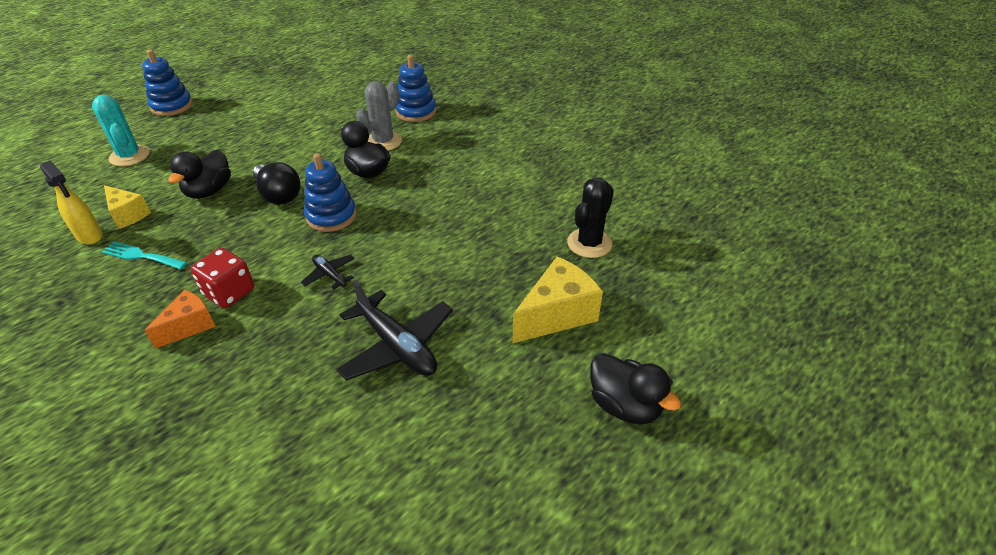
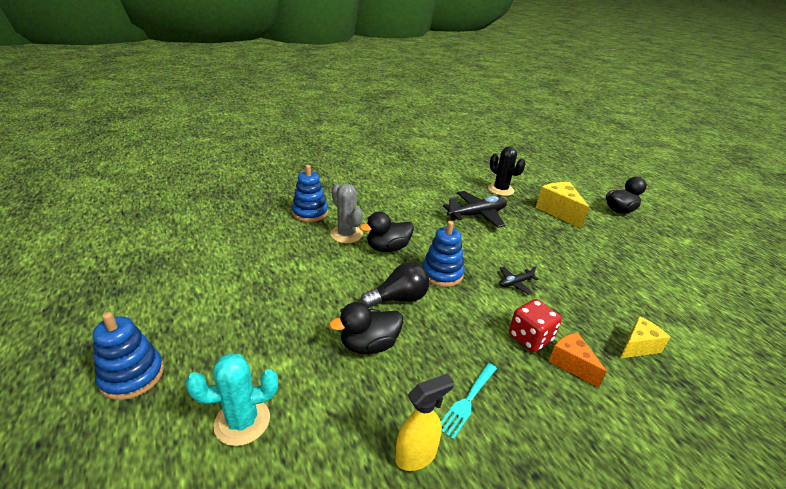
camera: 75 degrees left, 10 degrees down
yellow cheese [104,185,151,229] -> yellow cheese moved to [620,316,670,358]
black duck [168,150,231,199] -> black duck turned 120 degrees clockwise [329,302,403,354]
black plane [336,280,453,380] -> black plane moved to [443,191,507,228]

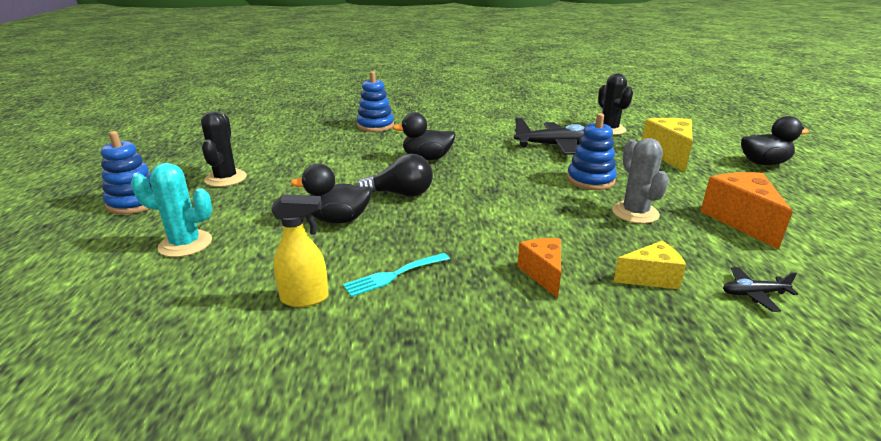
camera: 25 degrees right, 5 degrees down
grey cactus [330,183,363,243] -> grey cactus moved to [612,138,669,224]
blue stacking toy [422,221,465,287] -> blue stacking toy moved to [567,113,617,190]
black plane [499,266,539,295] -> black plane moved to [723,267,798,312]
red dice [509,299,562,352] -> none
none -> black cactus [201,111,247,187]
none -> orange cheese [700,172,793,249]

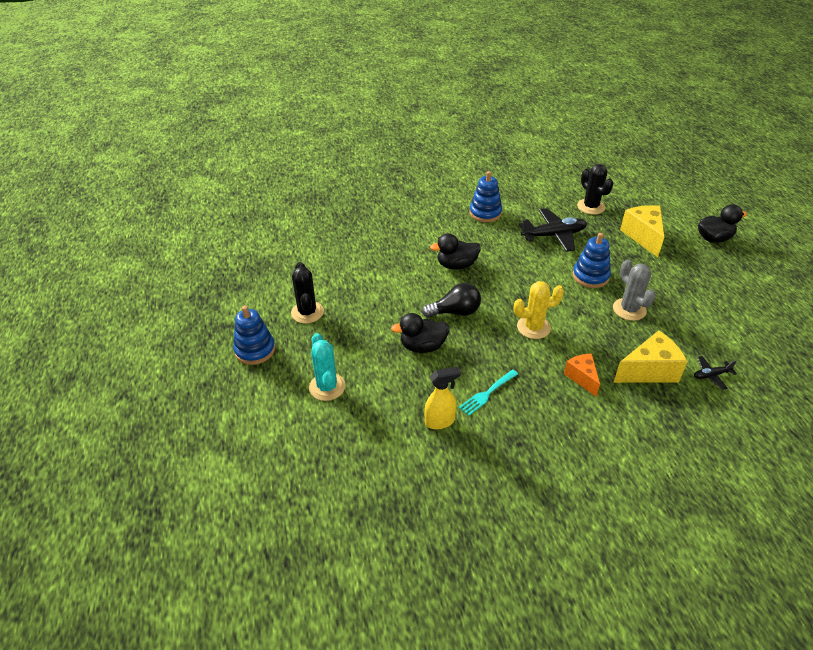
camera: 10 degrees left, 15 degrees up
turquoise cactus [131,163,212,257] -> turquoise cactus turned 75 degrees clockwise [309,333,346,401]
blue stacking toy [356,71,394,132] -> blue stacking toy moved to [469,171,502,222]
yellow cheese [613,241,686,289] -> yellow cheese [613,331,688,383], size x1.61
orange cheese [700,172,793,249] -> none
none -> yellow cactus [513,281,564,339]

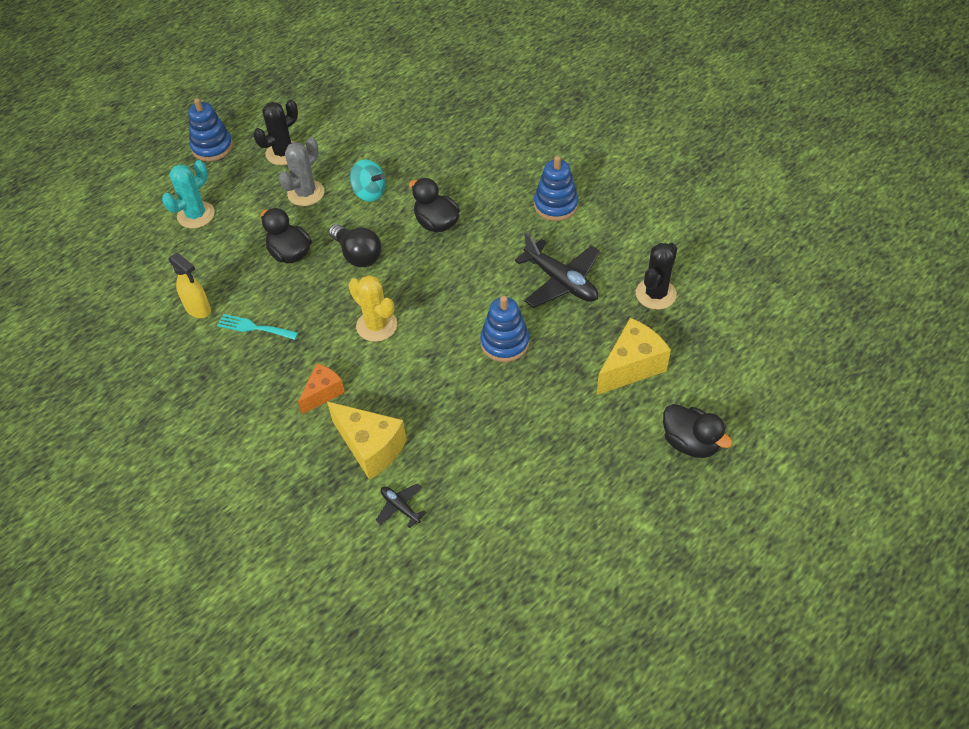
camera: 60 degrees right, 10 degrees up
grey cactus [613,260,656,321] -> grey cactus moved to [279,138,324,206]
none -> turquoise spinning top [350,159,386,202]

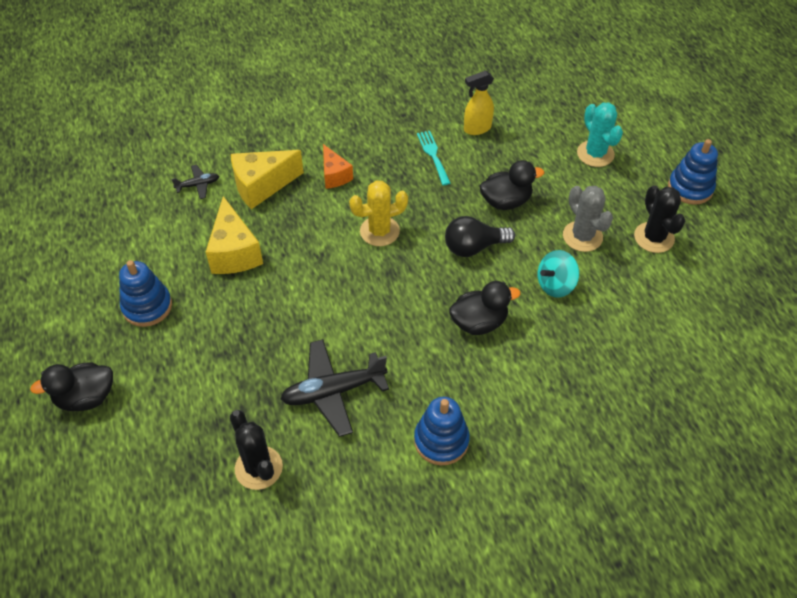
camera: 115 degrees right, 0 degrees up
turquoise fork [217,314,298,340] -> turquoise fork turned 60 degrees counterclockwise [417,131,450,185]
blue stacking toy [480,296,530,362] -> blue stacking toy moved to [119,260,172,327]
yellow cheese [597,318,671,395] -> yellow cheese moved to [206,196,263,274]

